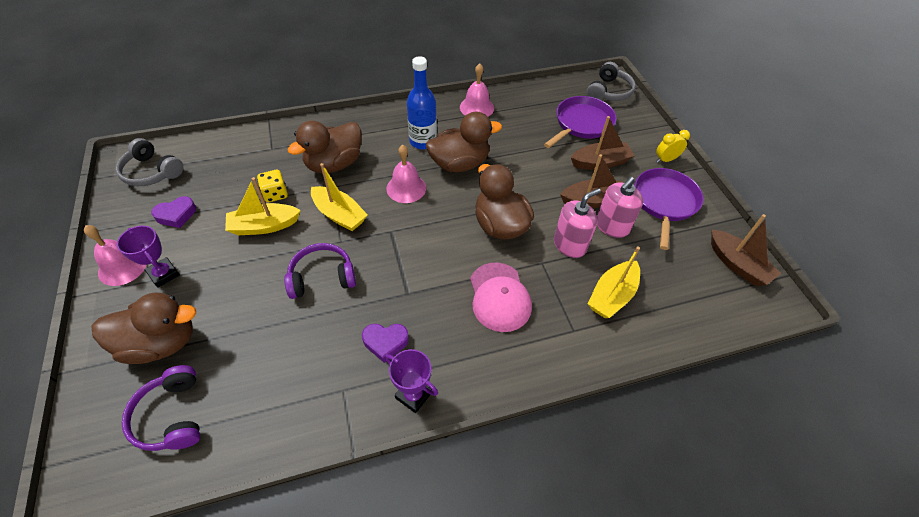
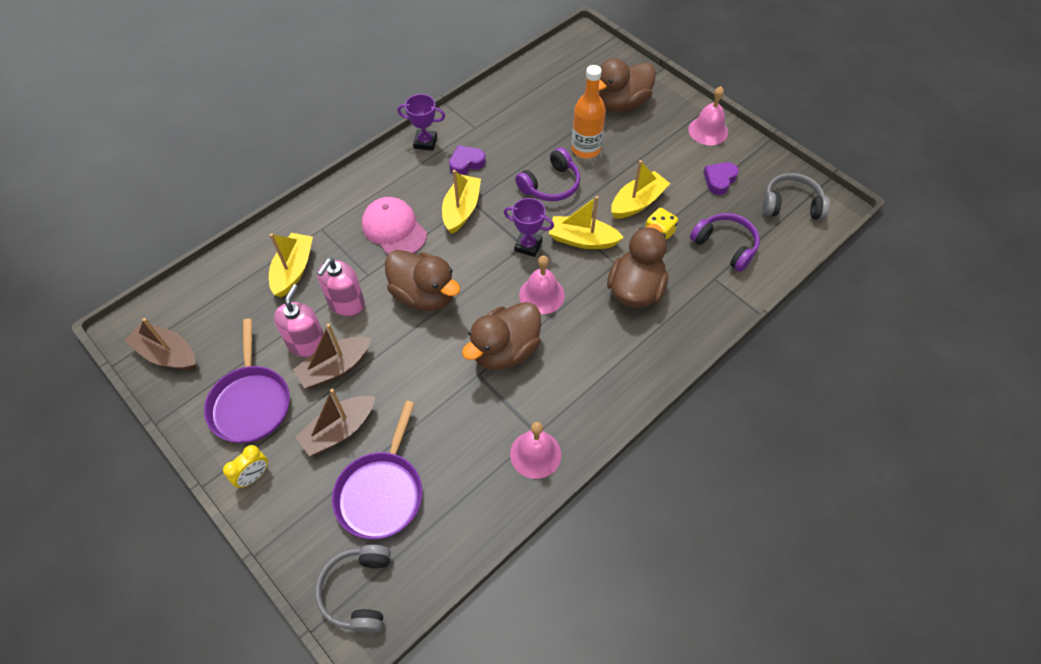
camera: 155 degrees right, 5 degrees up
purple trophy [117,226,180,288] -> purple trophy moved to [504,198,554,257]
purple headphones [122,365,200,451] -> purple headphones moved to [690,213,760,272]
blue bottle [407,56,437,149] -> none
none -> yellow boat [442,170,481,234]
none -> orange bottle [571,65,606,158]

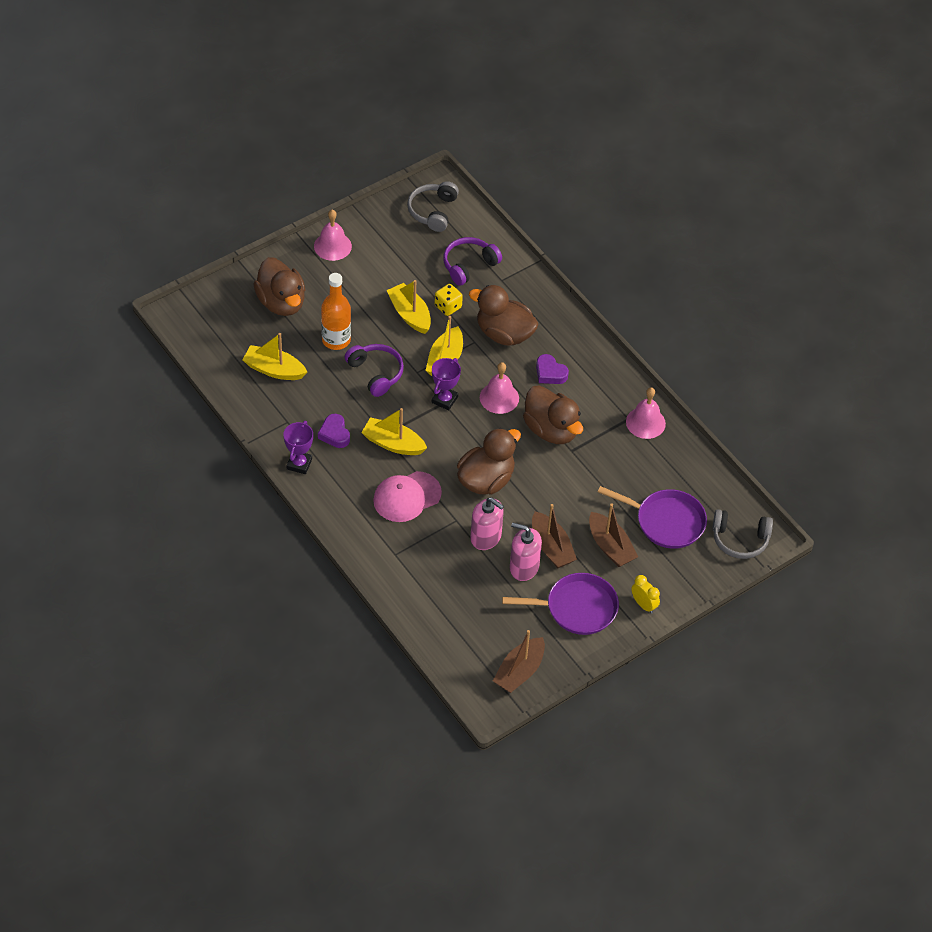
camera: 85 degrees left, 5 degrees down
yellow boat [269,233,313,297] -> yellow boat moved to [242,333,307,380]
purple heart [704,162,739,195] -> purple heart moved to [536,354,569,384]

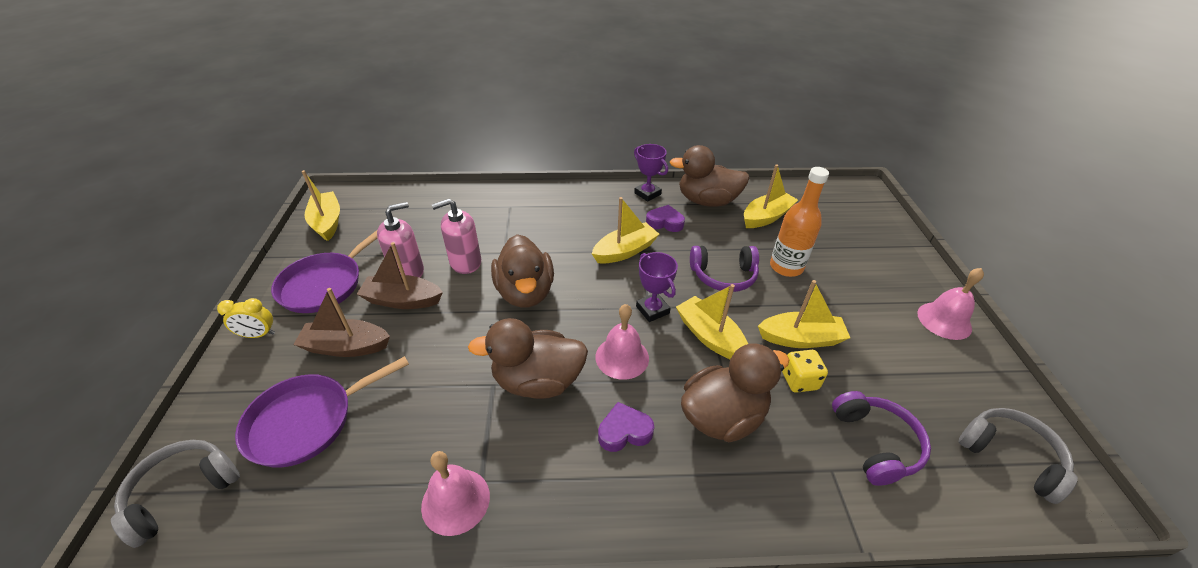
camera: 125 degrees right, 10 degrees down
brown duck [253,257,305,316] -> brown duck moved to [670,145,750,207]
pink cap [373,471,442,522] -> none
brown boat [493,630,545,693] -> yellow boat [302,170,340,241]

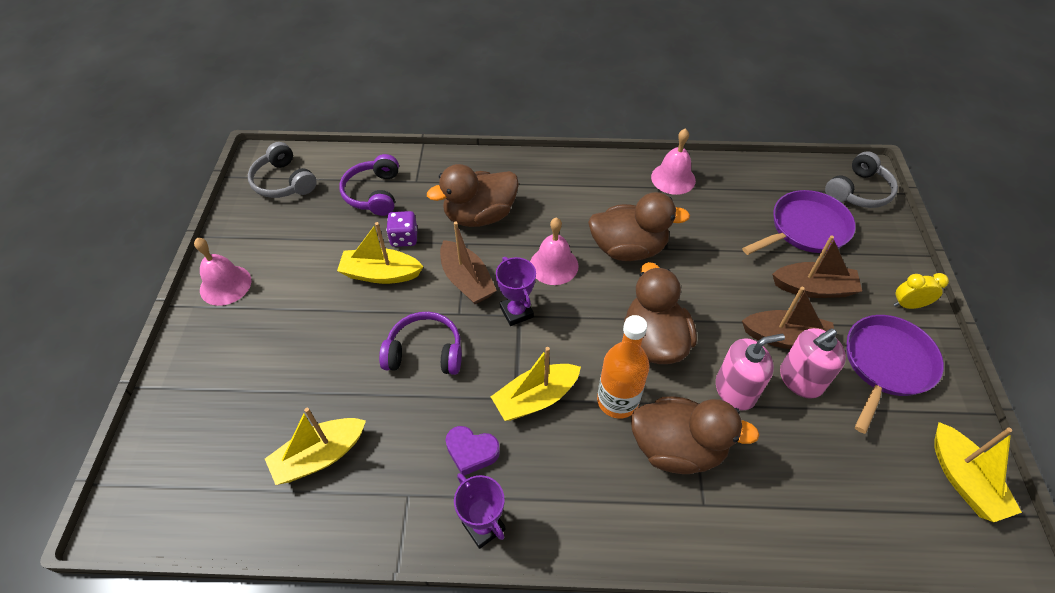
camera: 175 degrees left, 10 degrees up
purple heart [598,402,654,452] -> none
brown duck [670,145,750,207] -> brown duck moved to [631,396,760,474]
yellow boat [676,284,748,359] -> brown boat [440,222,497,304]
orange bottle [770,167,829,277] -> orange bottle moved to [597,315,649,418]
yellow dice [782,350,828,393] -> purple dice [386,211,417,247]

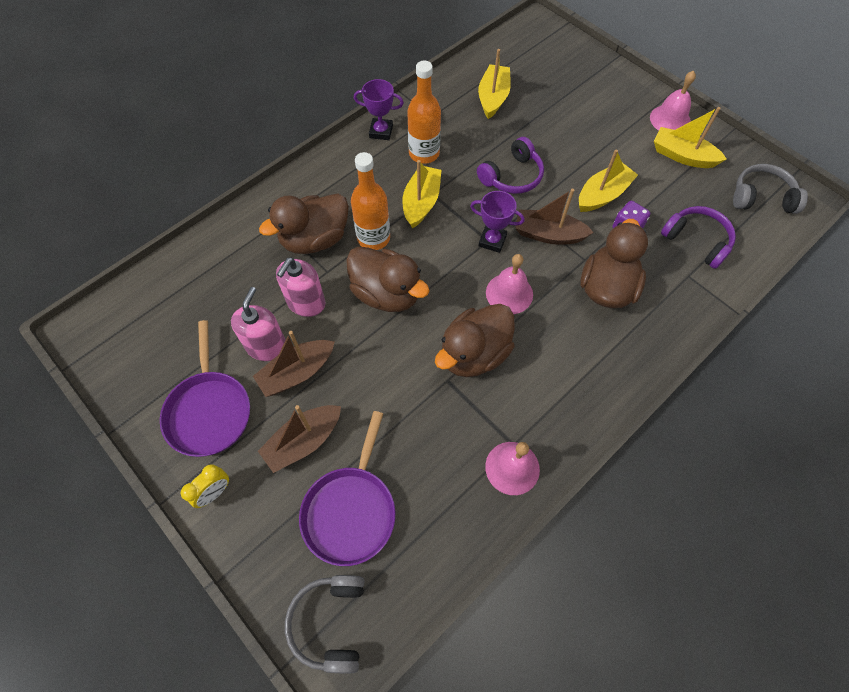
camera: 135 degrees right, 10 degrees up
purple heart [445,426,500,476] -> orange bottle [407,60,441,164]
yellow boat [934,422,1022,522] -> yellow boat moved to [654,107,727,168]

